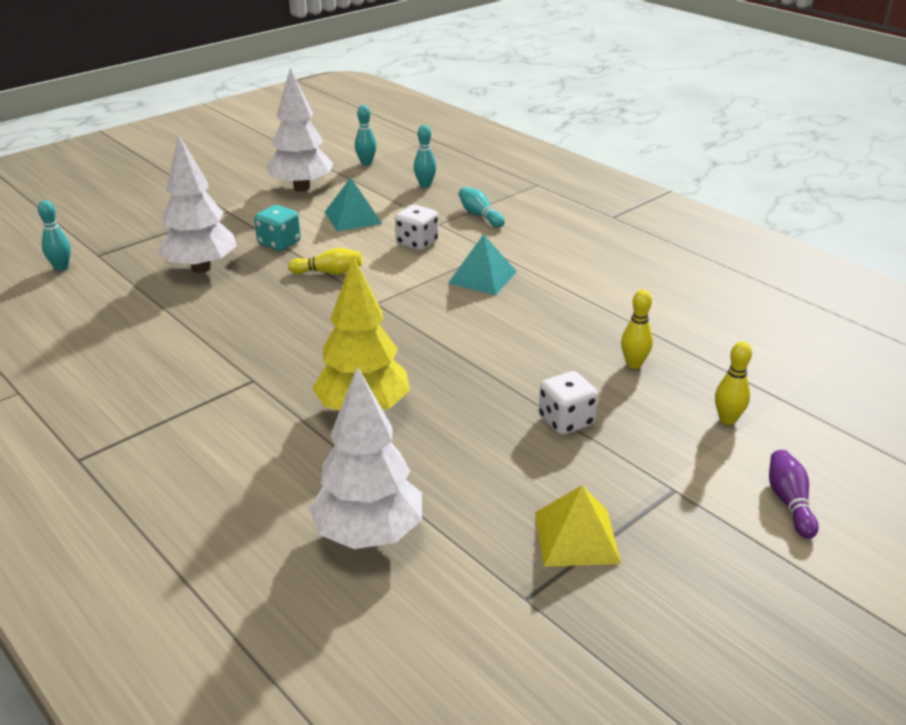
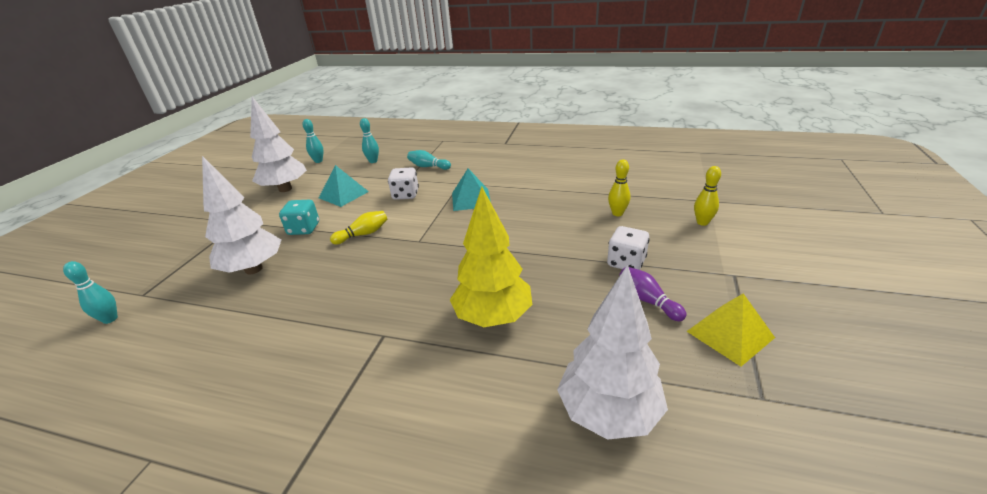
camera: 30 degrees left, 0 degrees up
purple bowling pin [769,450,819,539] -> purple bowling pin moved to [619,267,687,322]

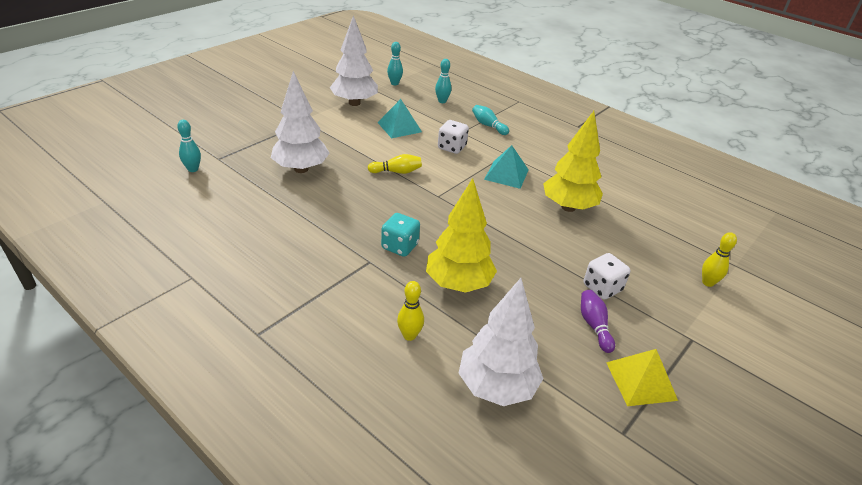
camera: 20 degrees right, 5 degrees up
turquoise dice [279,200,319,235] -> turquoise dice moved to [381,213,420,257]
yellow bowling pin [608,160,630,216] -> yellow bowling pin moved to [397,281,424,341]
none -> yellow tree [543,111,603,212]

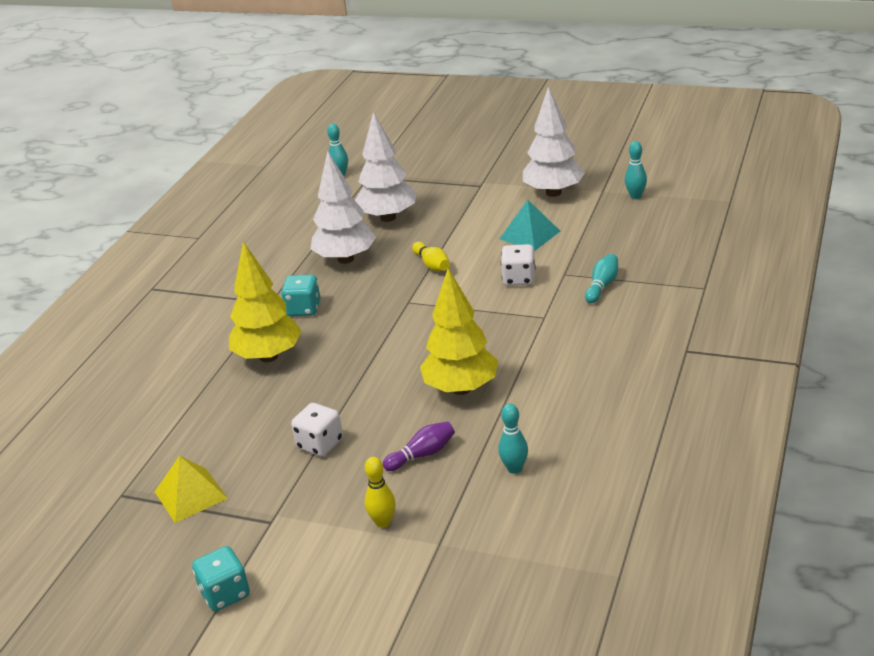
camera: 75 degrees right, 5 degrees down
yellow bowling pin [397,281,424,341] -> none
turquoise bowling pin [435,59,451,103] -> turquoise bowling pin moved to [498,404,528,474]
white tree [459,278,544,406] -> white tree moved to [311,151,376,264]
turquoise pyramid [484,145,528,189] -> none
purple bowling pin [581,290,615,353] -> purple bowling pin moved to [383,421,455,471]
none -> turquoise dice [192,546,250,611]

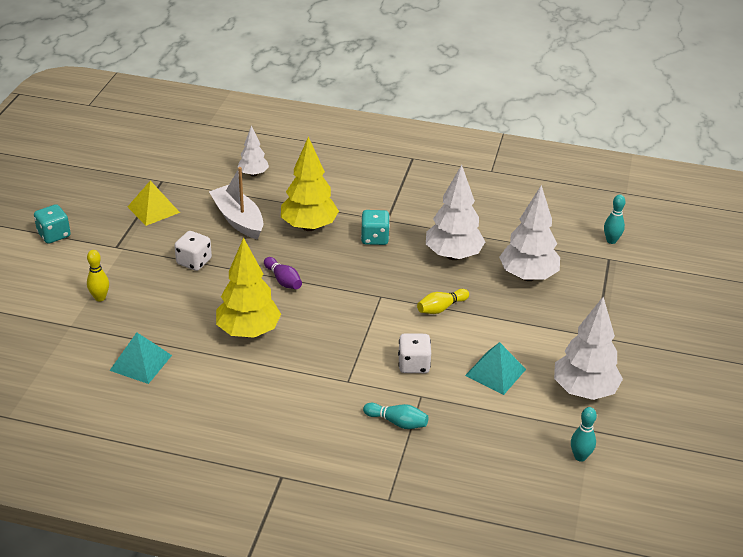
camera: 80 degrees right, 5 degrees up
purple bowling pin [383,421,455,471] -> purple bowling pin moved to [264,257,302,289]
turquoise bowling pin [498,404,528,474] -> turquoise pyramid [109,332,172,384]
none -> white boat [209,167,263,239]
none -> white tree [237,126,269,177]

